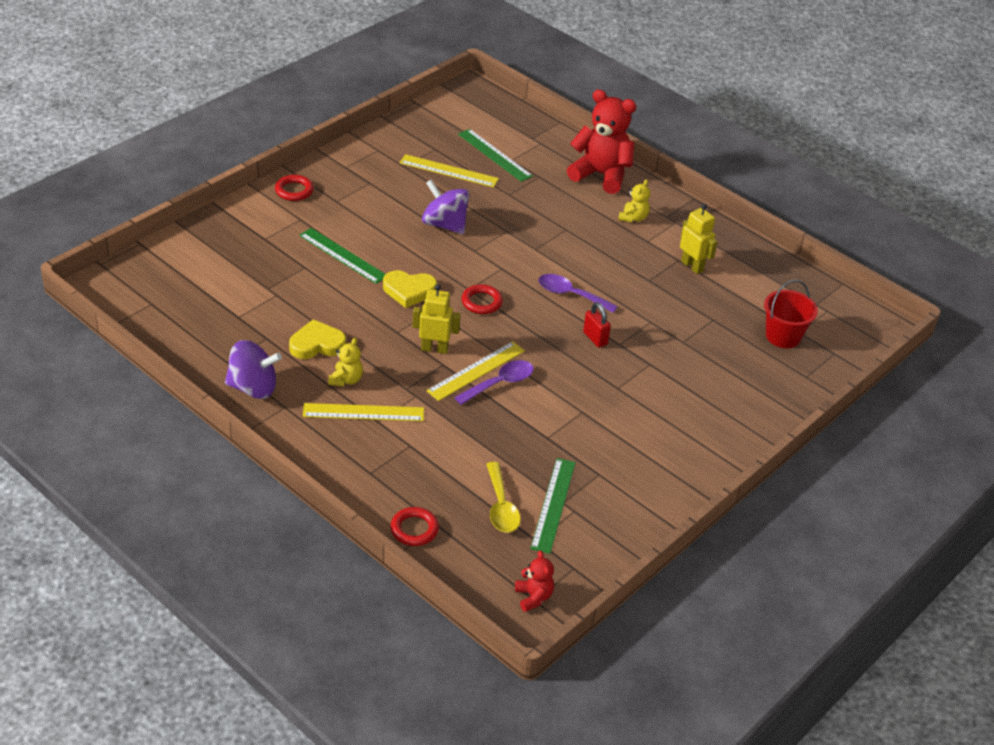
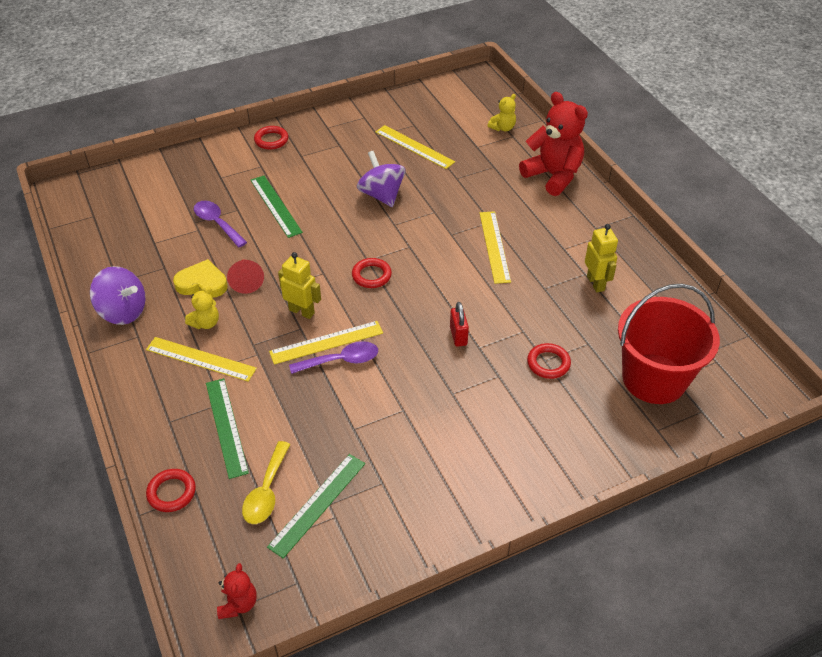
camera: 25 degrees right, 5 degrees up
yellow heart [383,270,437,308] -> none
green ruler [458,129,533,182] -> green ruler moved to [206,378,249,479]
purple spoon [538,274,618,313] -> purple spoon moved to [194,201,247,247]
yellow teddy bear [618,179,650,222] -> yellow teddy bear moved to [487,94,516,131]
red bucket [764,280,818,348] -> red bucket [618,284,720,404], size x1.69
none -> red cone [227,260,264,294]
none -> yellow ruler [480,211,511,284]
none -> red ring [527,343,571,379]

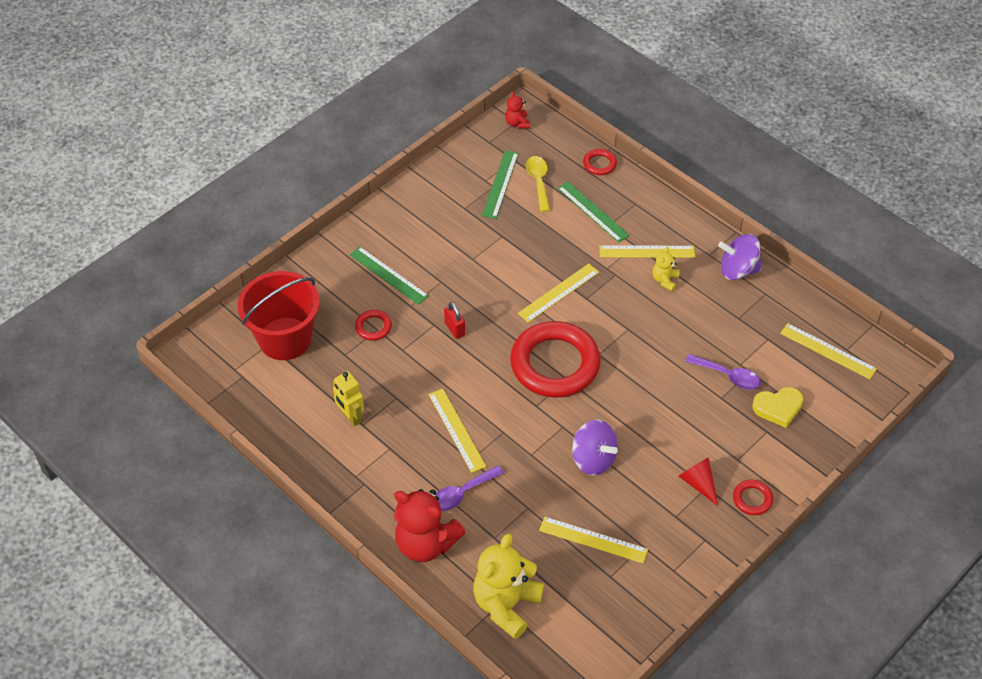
camera: 160 degrees right, 5 degrees up
yellow heart [173,259,228,298] -> yellow heart moved to [752,387,803,428]
red cone [227,260,264,294] -> red cone moved to [678,457,718,506]
green ruler [250,175,303,238] -> green ruler moved to [350,246,429,305]
yellow robot [278,252,321,319] -> none
purple spoon [289,341,378,374] -> purple spoon moved to [435,465,504,511]
red ring [352,258,392,288] -> red ring [510,321,601,398], size x2.39
yellow teddy bear [487,94,516,131] -> yellow teddy bear [473,534,544,639], size x2.11
none -> yellow ruler [780,323,877,379]

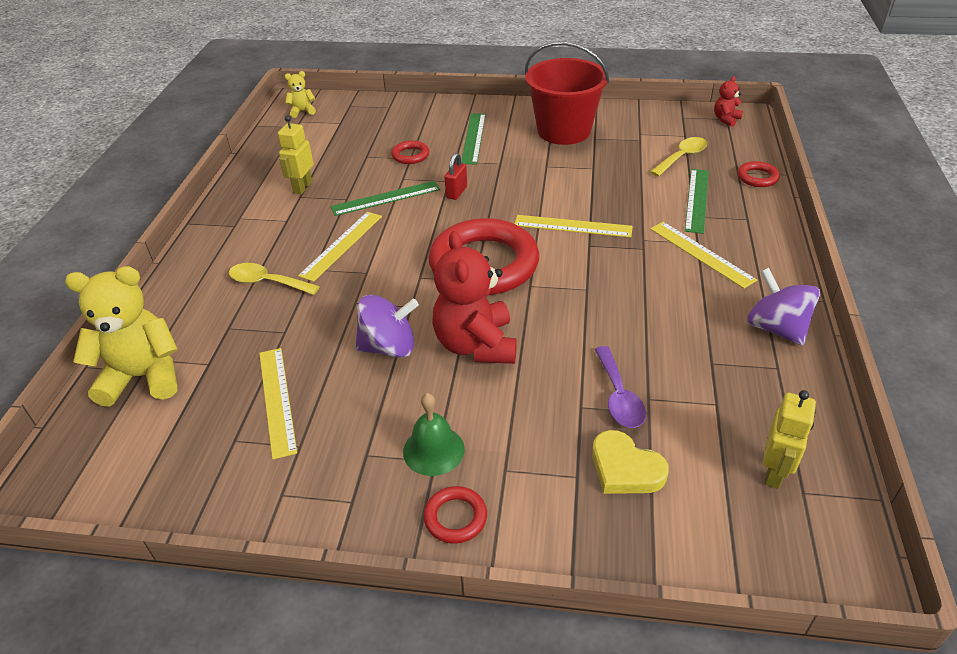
camera: 55 degrees right, 10 degrees down
red bucket [237,271,320,360] -> red bucket moved to [525,42,610,145]
red teddy bear [394,489,466,562] -> red teddy bear moved to [432,231,517,364]
purple spoon [435,465,504,511] -> yellow spoon [229,263,320,295]
green ruler [482,150,519,219] -> green ruler moved to [330,181,440,216]
purple spinning top [572,419,618,476] -> purple spinning top turned 105 degrees counterclockwise [355,294,419,358]
yellow teddy bear [653,246,680,291] -> yellow teddy bear moved to [285,71,316,118]
red cone [678,457,718,506] -> green bell [403,393,465,476]
yellow ruler [780,323,877,379] -> yellow robot [763,390,816,489]

